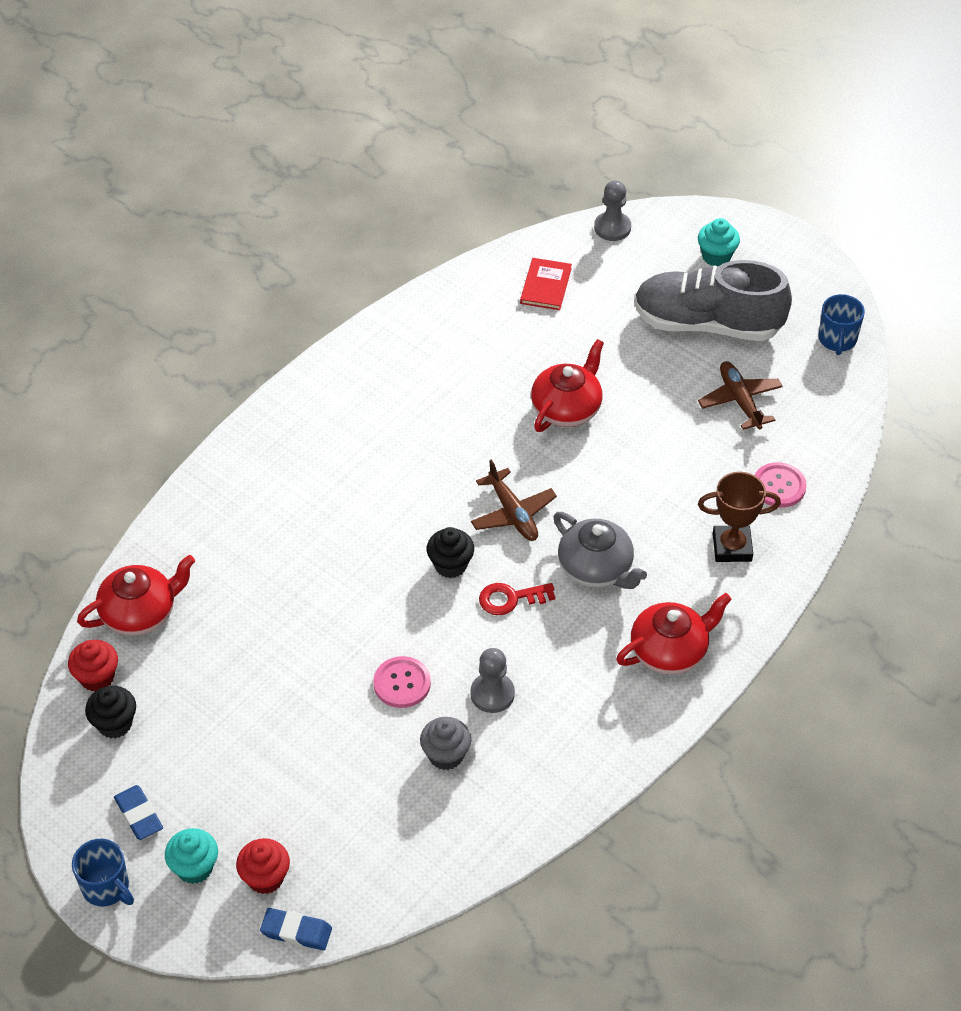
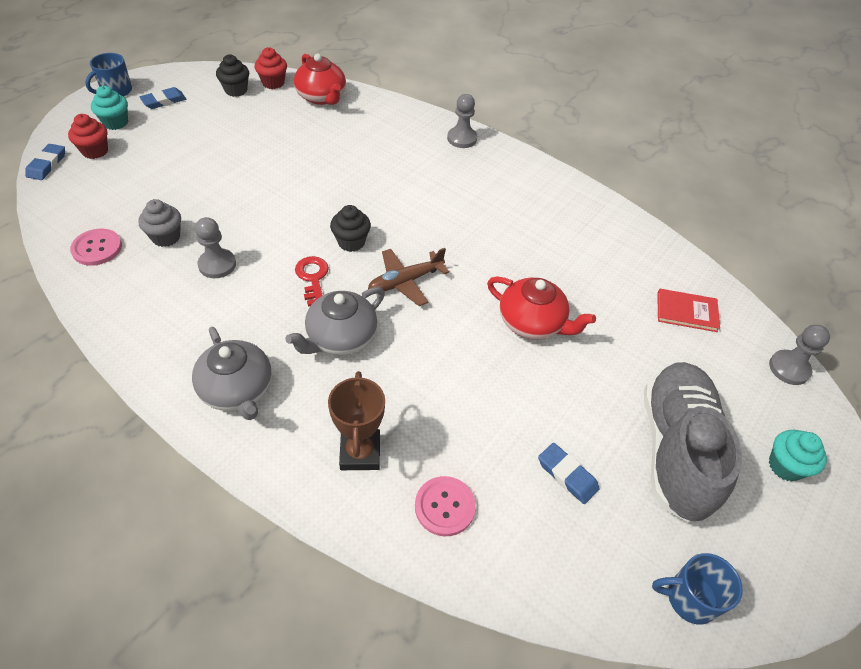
camera: 85 degrees right, 0 degrees up
pink button [373,656,431,708] -> pink button moved to [70,229,122,266]
red teapot [616,593,732,674] -> grey teapot [192,327,272,420]
brown plane [698,361,783,430] -> blue eraser [538,443,600,504]
none -> grey pawn [447,94,477,148]

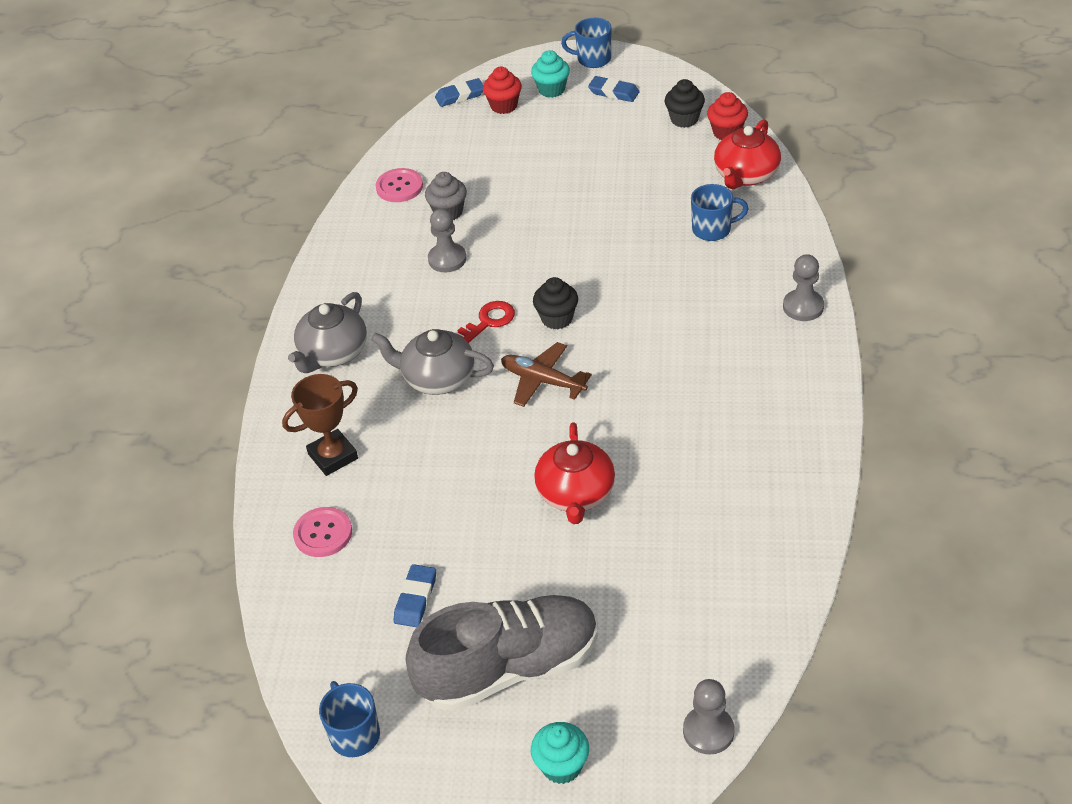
camera: 65 degrees right, 5 degrees down
red book [657,289,720,332] -> none
none -> blue mug [691,184,749,241]

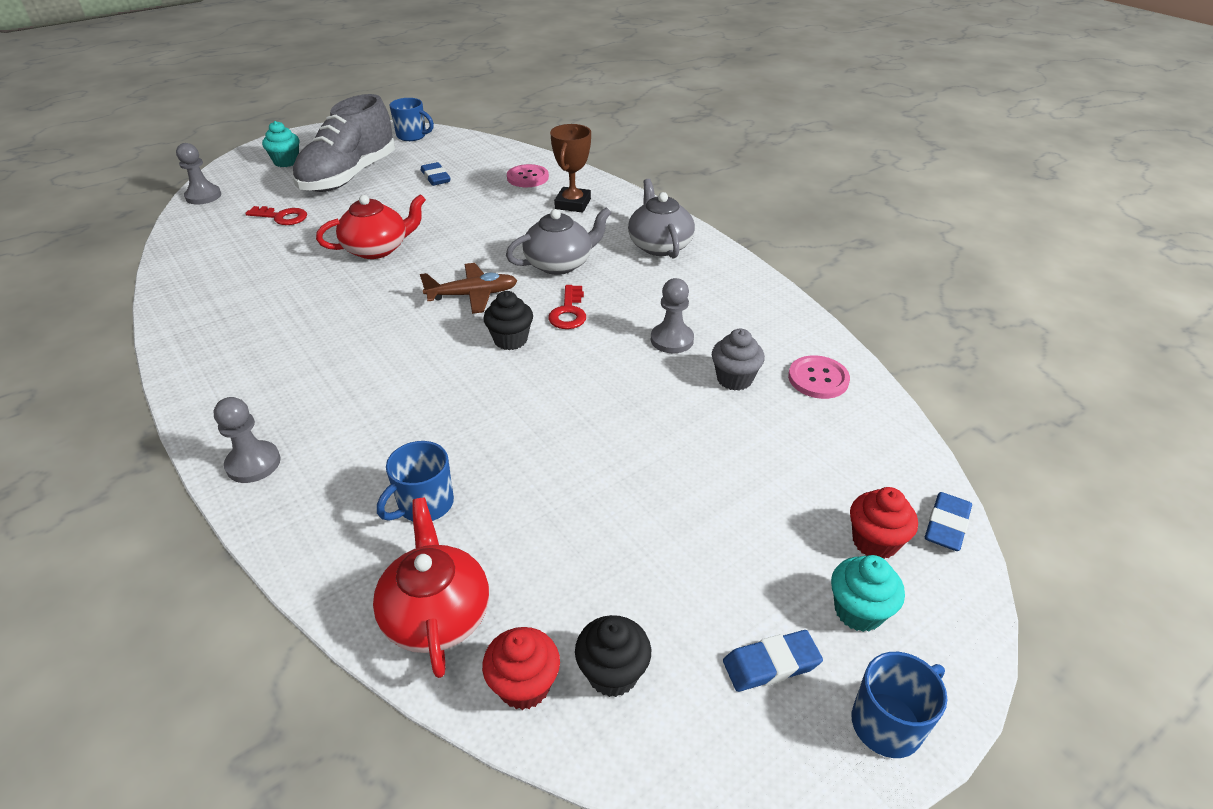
camera: 135 degrees right, 5 degrees down
red teapot [534,422,615,524] -> red teapot turned 105 degrees clockwise [316,194,426,259]
none -> red key [245,206,307,225]

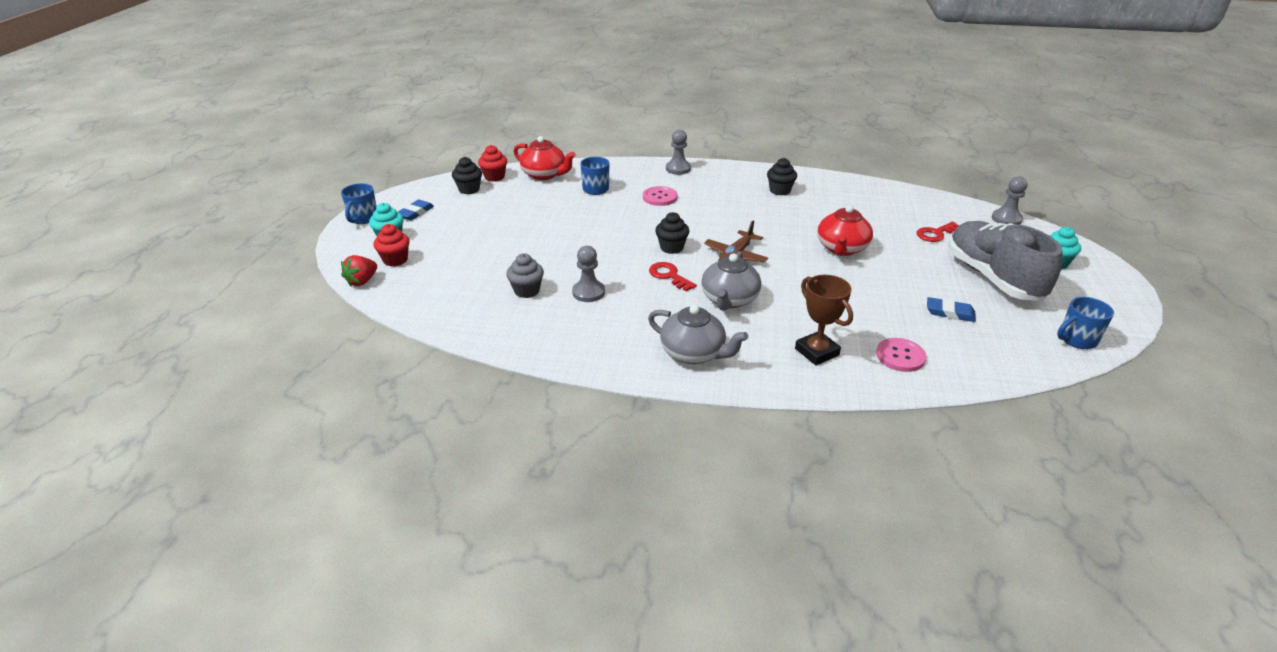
camera: 135 degrees right, 5 degrees down
pink button [788,355,850,399] -> pink button moved to [643,186,678,206]
blue eraser [925,492,972,551] -> red strawberry [341,255,377,286]
none -> black cupcake [767,158,797,195]

